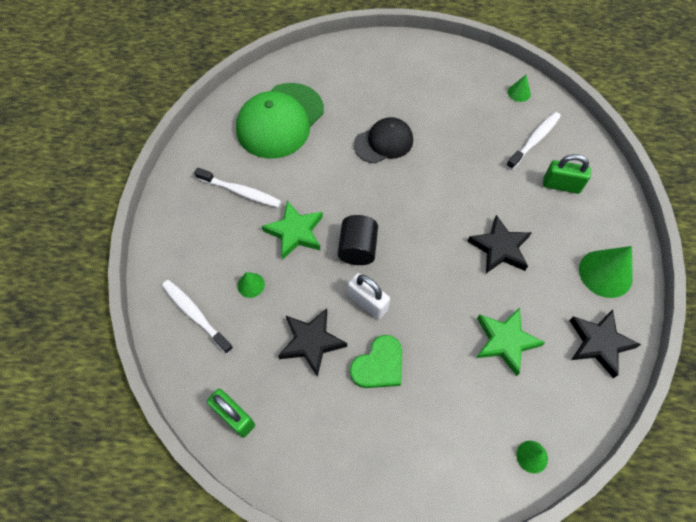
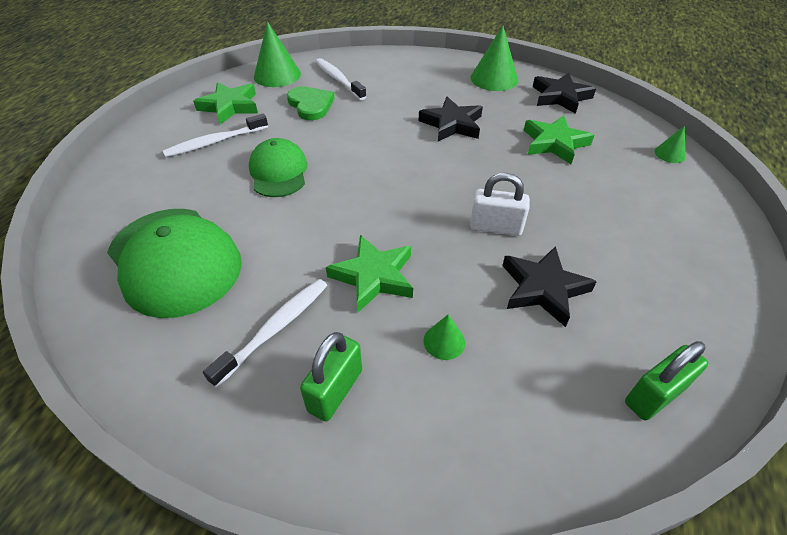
camera: 75 degrees left, 15 degrees down
white toothbrush [162,280,233,354] -> white toothbrush moved to [163,114,268,157]
black cylinder [338,215,378,265] -> none
white padlock [348,273,390,319] -> white padlock turned 45 degrees clockwise [470,173,530,236]
green heart [350,335,402,388] -> green heart moved to [287,86,334,120]
black cap [354,117,413,163] -> green cap [249,138,307,197]
green cone [508,75,531,102] -> green cone [254,22,301,87], size x1.94
green padlock [543,154,591,194] -> green padlock moved to [300,332,362,422]
none -> green star [193,82,258,124]

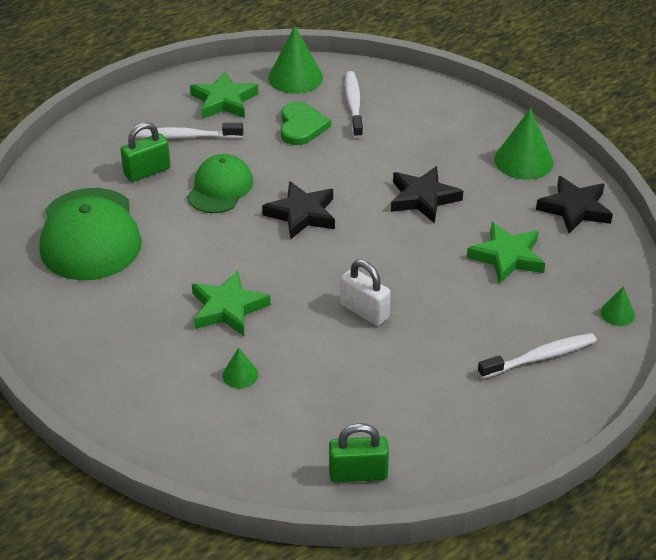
camera: 30 degrees right, 5 degrees down
white toothbrush [203,279,327,387] -> white toothbrush moved to [478,333,597,379]
green padlock [300,332,362,422] -> green padlock moved to [120,122,171,182]
black star [502,246,597,327] -> black star moved to [262,181,335,240]

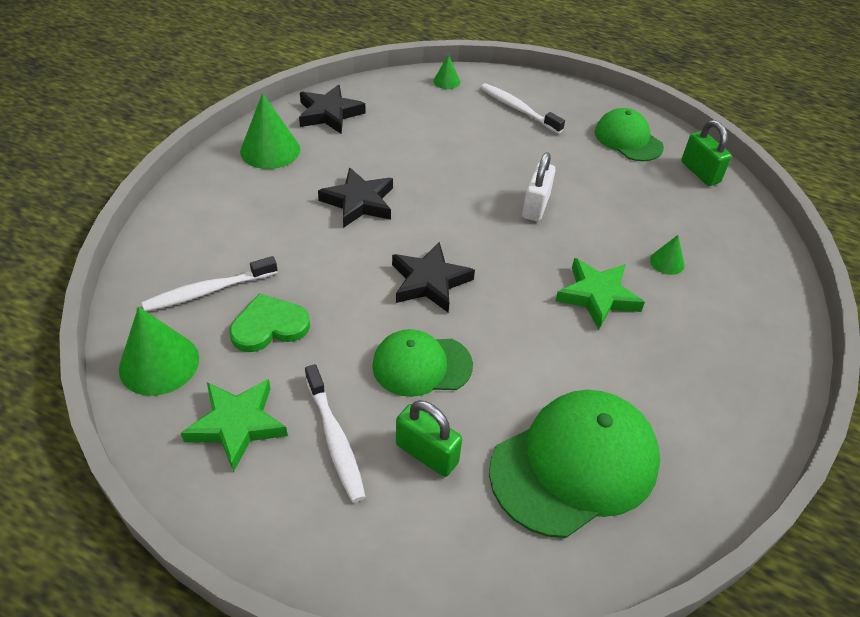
camera: 115 degrees left, 5 degrees up
green star [467,222,545,284] -> none
none -> green cap [595,108,664,161]

